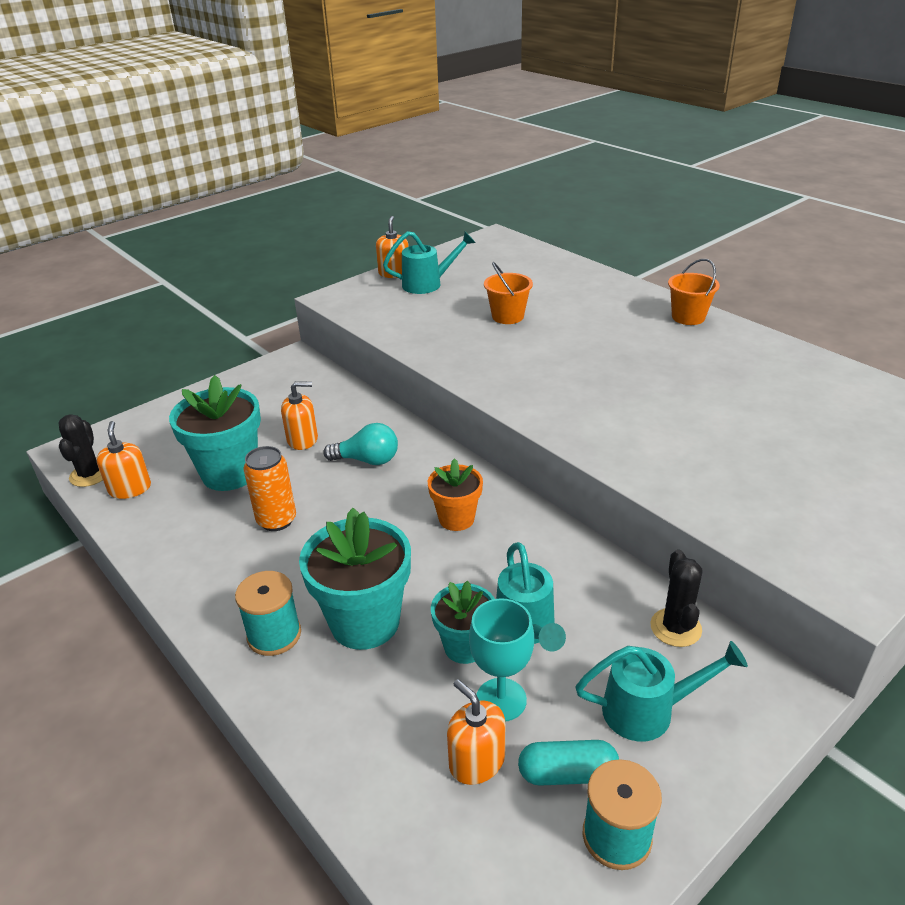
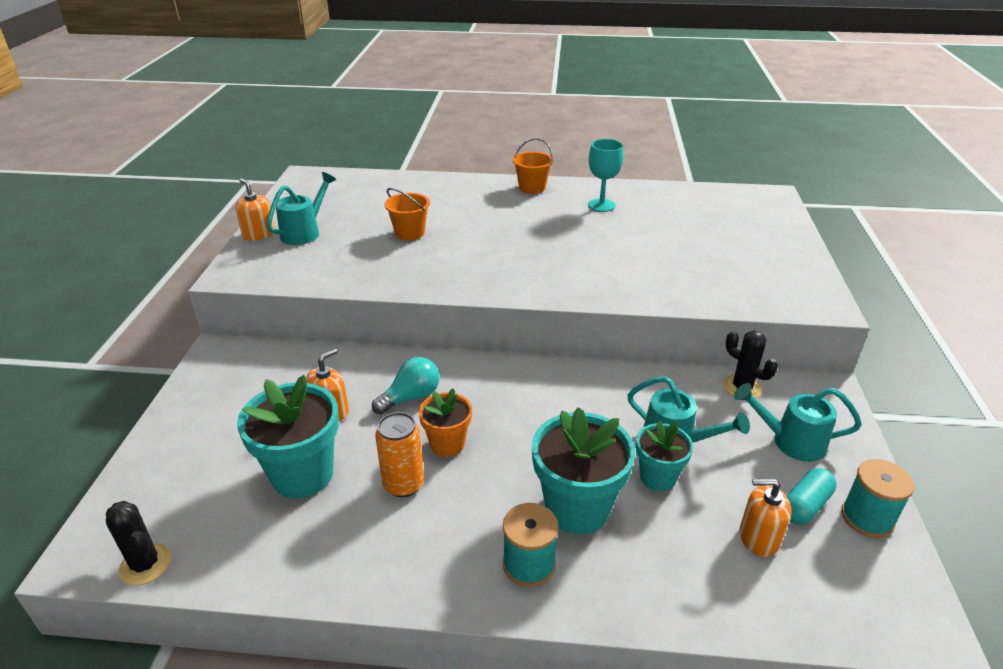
camera: 45 degrees left, 0 degrees up
orange soap dispenser [96,421,151,499] -> none
orange flower pot [428,458,483,531] -> orange flower pot moved to [419,389,472,457]
turquoise goblet [469,598,534,722] -> turquoise goblet moved to [588,139,624,212]
turquoise watering can [575,641,748,742] -> turquoise watering can turned 120 degrees counterclockwise [734,383,862,462]

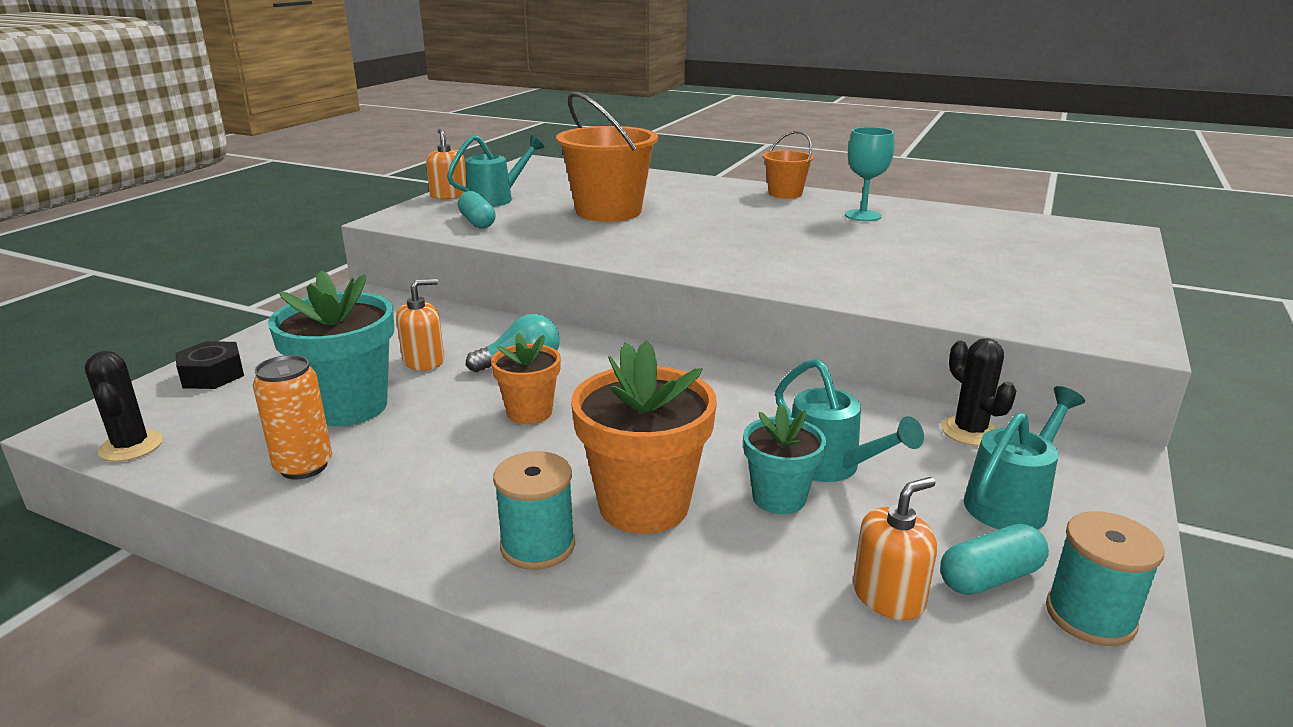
camera: 20 degrees right, 10 degrees down
orange can [375,412,424,497] -> orange can moved to [253,355,332,479]
orange bucket [385,188,430,240] -> orange bucket [556,92,658,222], size x1.84
turquoise flower pot [532,407,635,535] -> orange flower pot [571,340,717,534]
turquoise watering can [734,383,862,462] -> turquoise watering can turned 105 degrees clockwise [964,386,1085,530]
orange soap dispenser [740,479,792,557] -> orange soap dispenser turned 120 degrees clockwise [853,477,937,621]
none -> black nut [175,341,244,389]
none -> turquoise capsule [458,191,496,229]

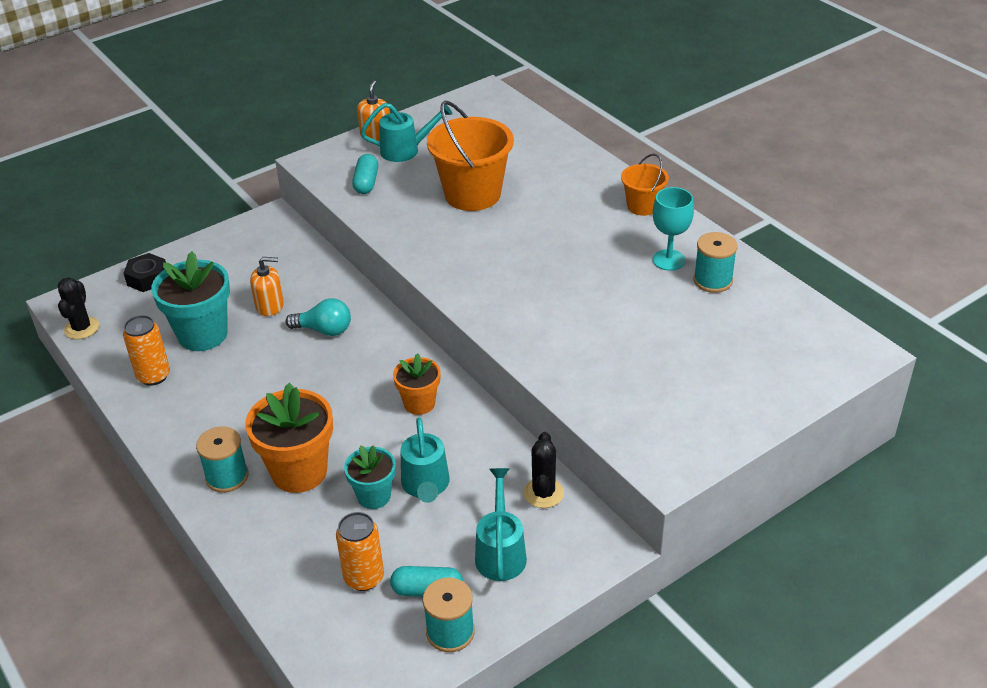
camera: 30 degrees right, 15 degrees up
orange flower pot [491,332,561,424] -> orange flower pot moved to [393,353,441,415]
orange soap dispenser [853,477,937,621] -> orange can [336,512,384,591]
turquoise watering can [964,386,1085,530] -> turquoise watering can turned 75 degrees counterclockwise [475,468,527,581]
none -> turquoise spool [693,232,738,293]

